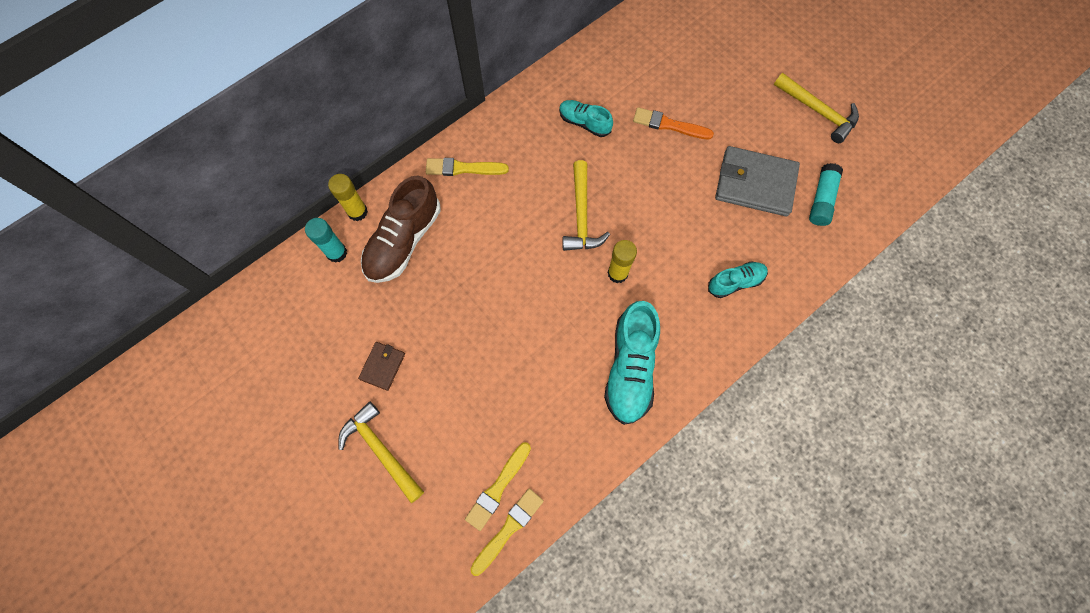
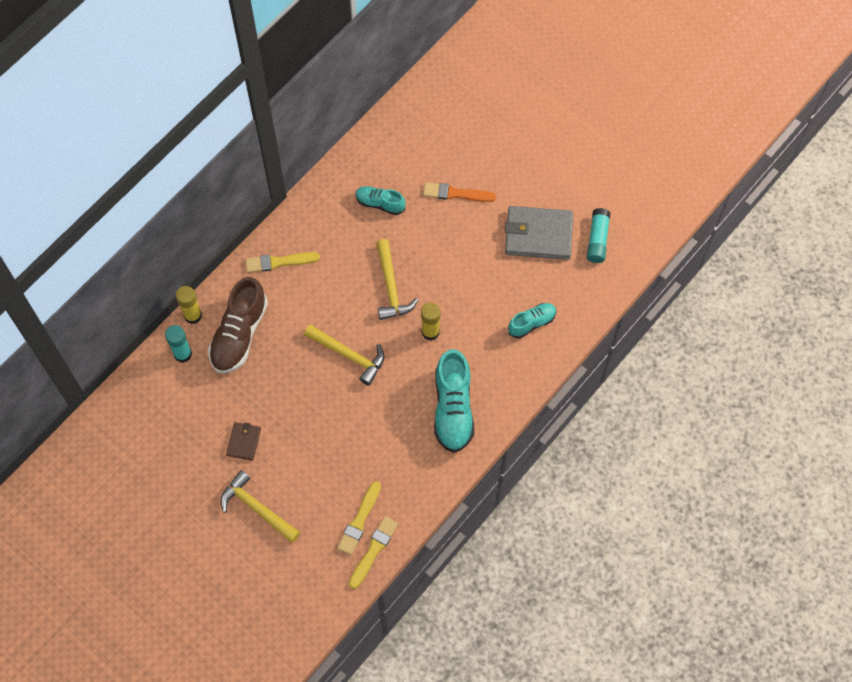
camera: 10 degrees left, 5 degrees down
yellow hammer [774,73,859,143] -> yellow hammer moved to [304,325,384,386]

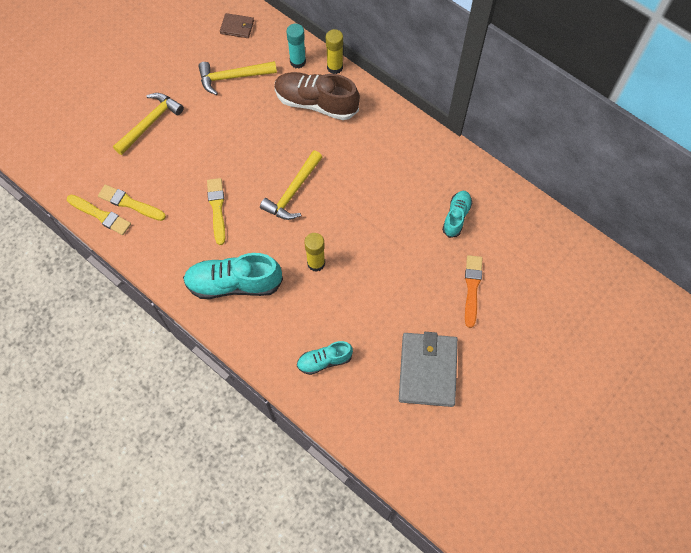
camera: 90 degrees right, 0 degrees up
brown wallet [226,422,261,461] -> brown wallet moved to [220,13,254,38]
yellow brush [245,252,320,273] -> yellow brush moved to [207,178,225,245]
yellow hammer [376,239,418,320] -> yellow hammer moved to [198,61,277,95]
turquoise shoe [508,303,557,339] -> turquoise shoe turned 105 degrees clockwise [297,341,353,375]
turquoise glue stick [587,208,611,263] -> none

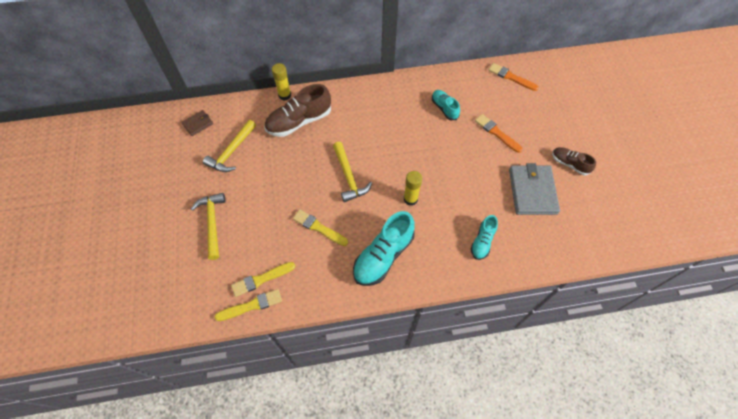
camera: 50 degrees left, 5 degrees down
turquoise glue stick [286,24,306,68] -> none
grey wallet [399,332,458,407] -> grey wallet turned 45 degrees clockwise [509,163,560,215]
none -> orange brush [488,63,539,91]
none -> brown shoe [552,147,596,175]

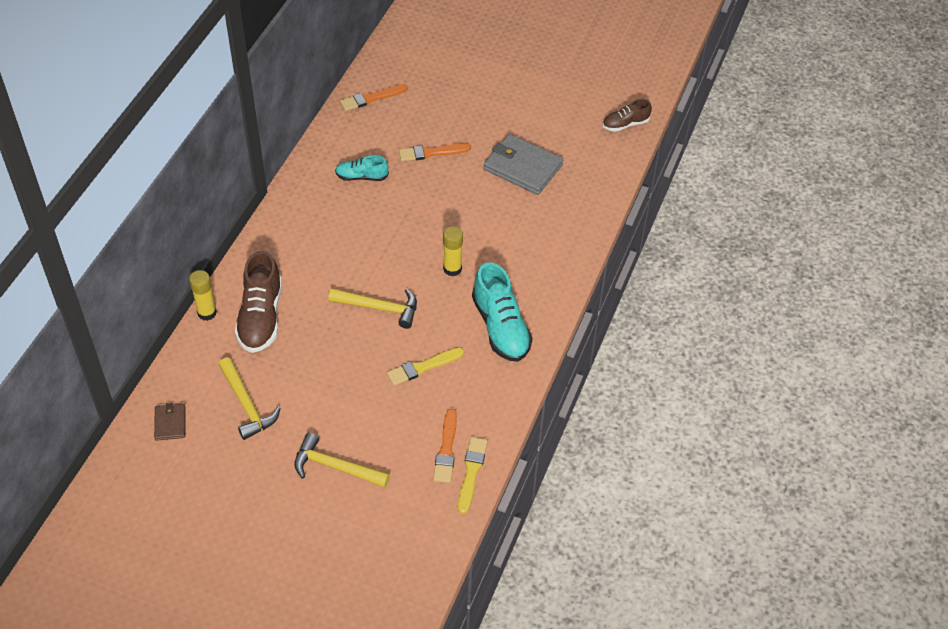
camera: 60 degrees left, 10 degrees down
yellow brush [231,262,295,297] -> orange brush [433,409,457,483]
turquoise shoe [471,215,498,260] -> none
brown shoe [552,147,596,175] -> brown shoe moved to [603,99,652,132]

